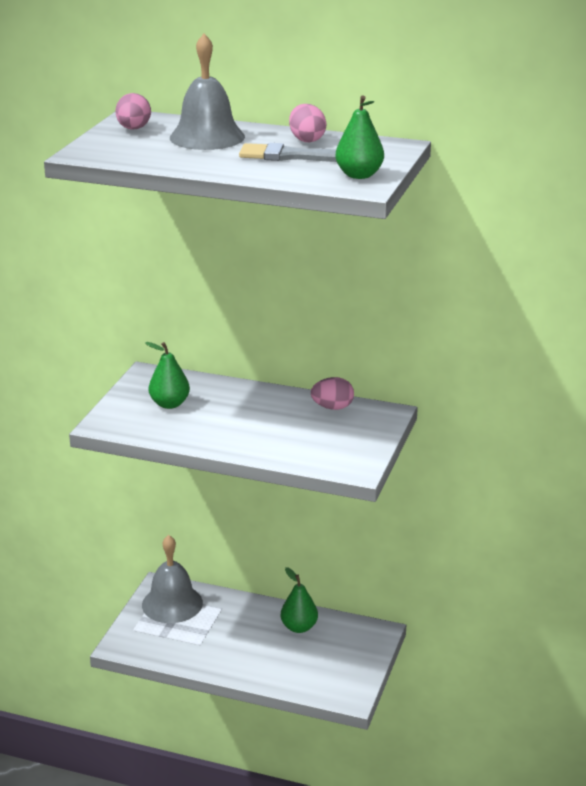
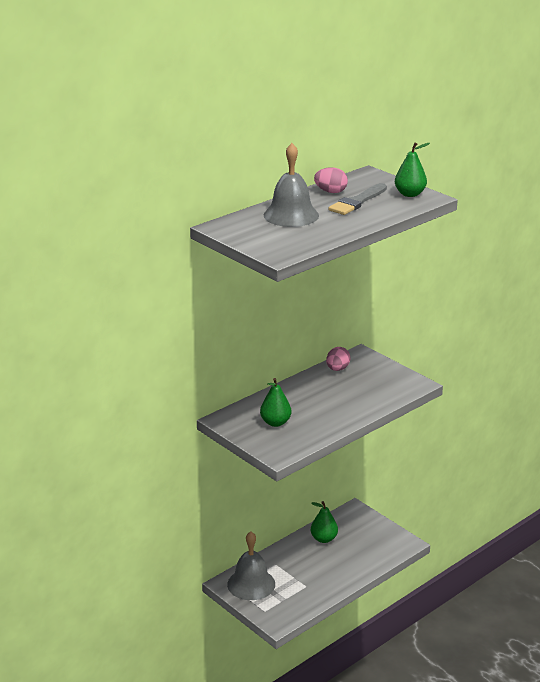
camera: 60 degrees left, 0 degrees up
pink egg [115,93,151,130] -> none

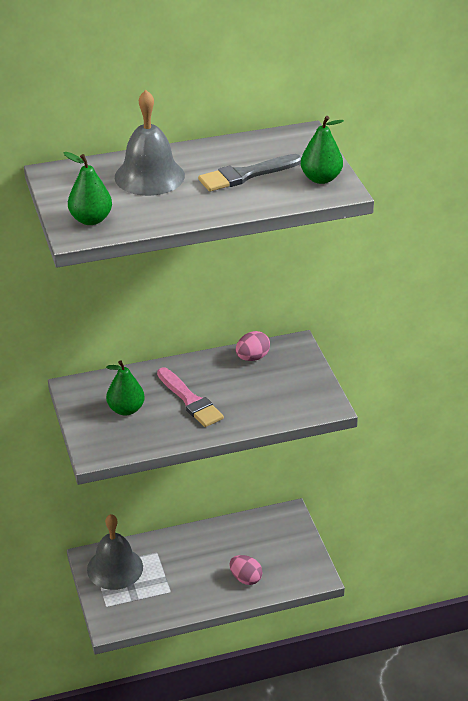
camera: 25 degrees right, 10 degrees up
green pear [311,501,338,543] -> green pear moved to [63,152,112,225]
pink egg [314,167,348,193] -> pink egg moved to [229,555,263,585]
none -> pink brush [157,367,224,427]

